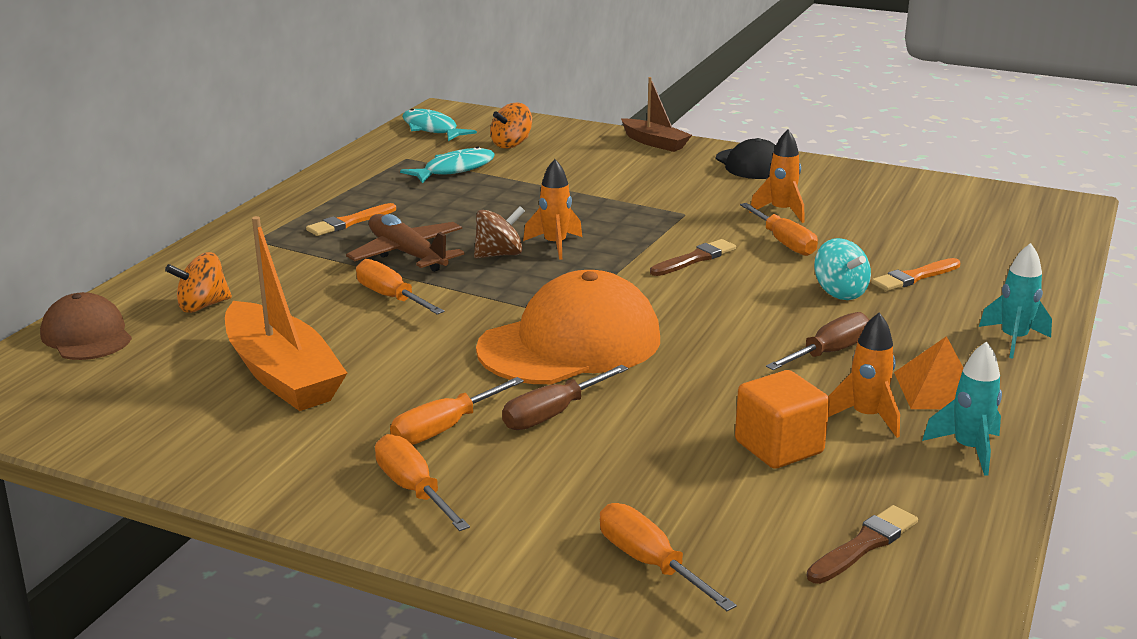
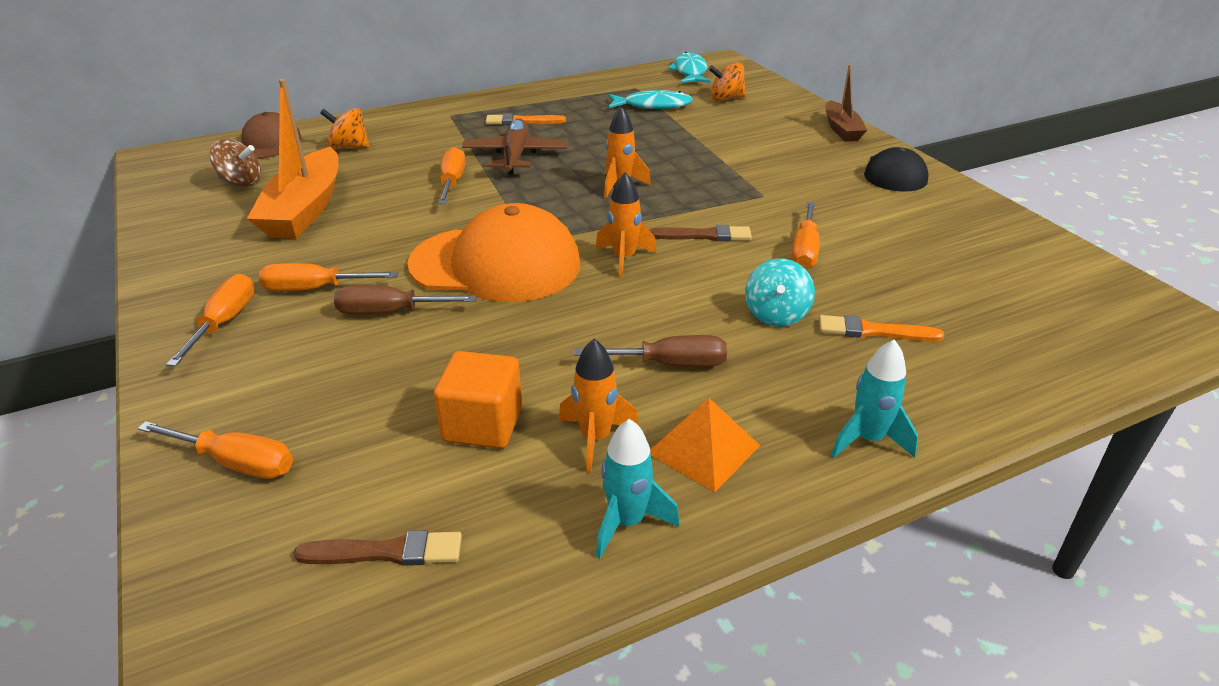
camera: 40 degrees right, 10 degrees up
brown spinning top [474,206,525,258] -> brown spinning top moved to [209,139,261,187]
orange screwdriver [600,503,737,611] -> orange screwdriver turned 105 degrees clockwise [137,421,293,479]
orange rocket [749,130,804,223] -> orange rocket moved to [595,172,657,278]

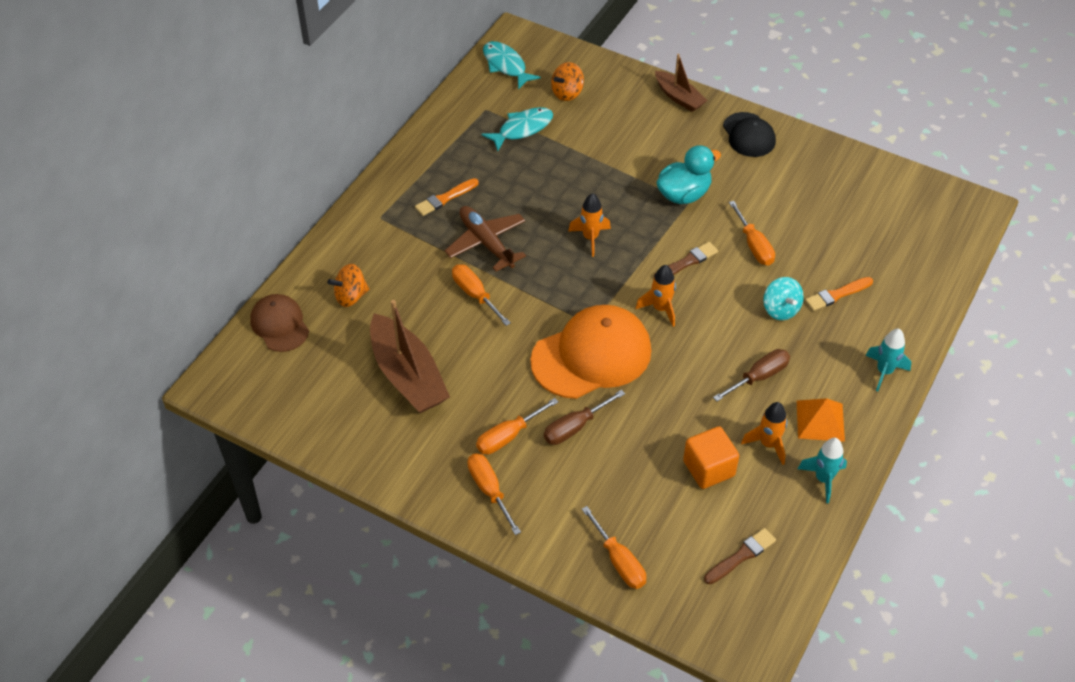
camera: 35 degrees left, 15 degrees up
orange screwdriver [137,421,293,479] -> orange screwdriver turned 75 degrees clockwise [582,506,646,589]
brown spinning top [209,139,261,187] -> none
orange boat [247,79,338,239] -> brown boat [370,300,450,413]
none -> turquoise duck [657,145,721,204]

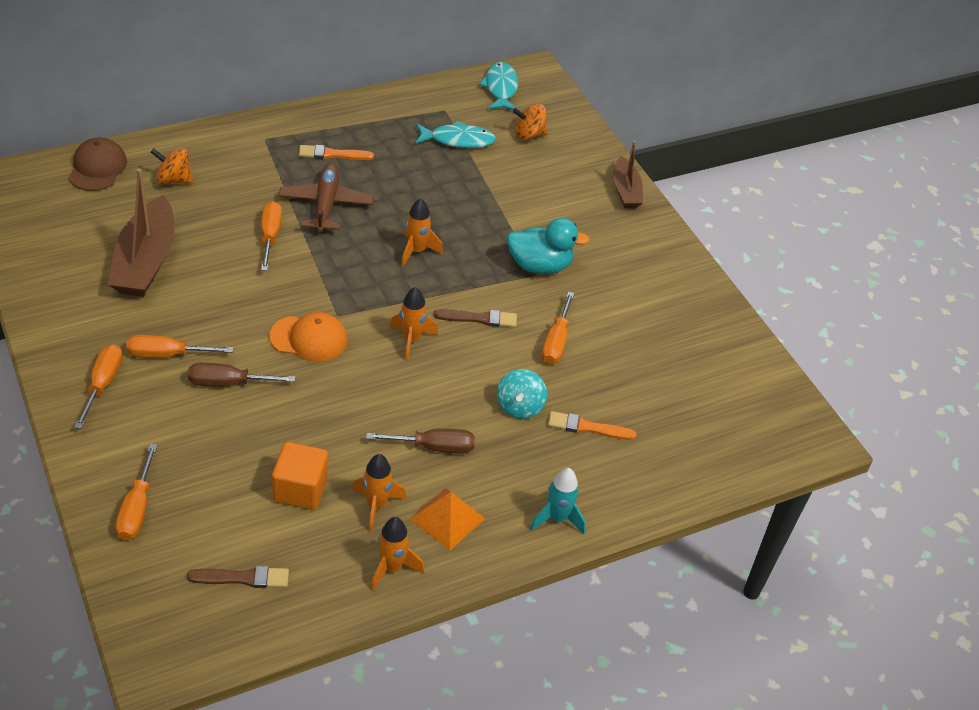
camera: 30 degrees right, 5 degrees down
orange cap [530,305,651,399] -> orange cap [269,312,348,362], size x0.57
black cap [723,112,776,157] -> none
turquoise rocket [798,438,847,503] -> orange rocket [371,517,424,591]

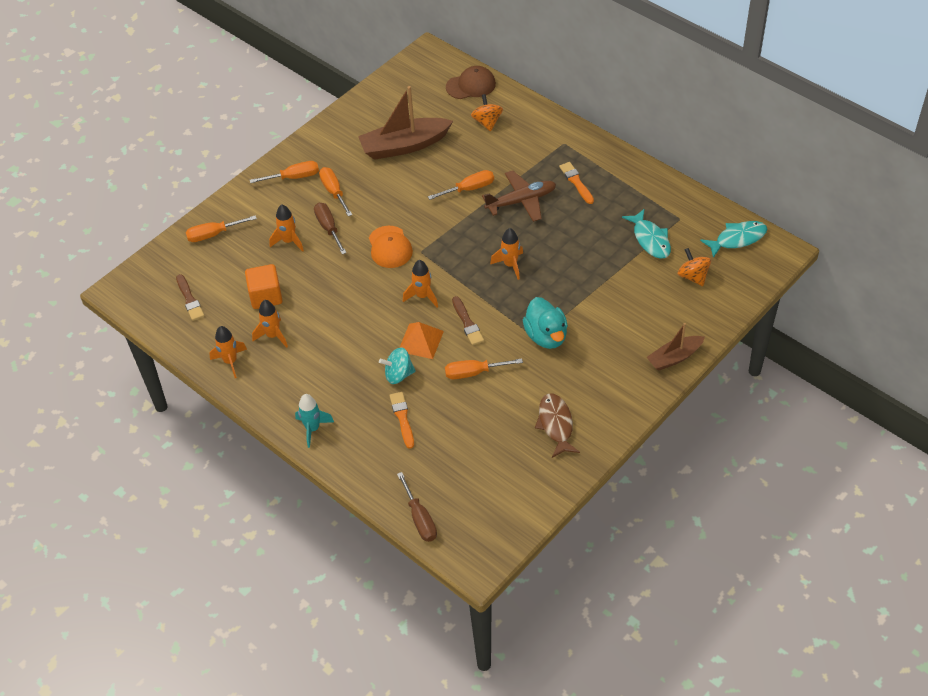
camera: 75 degrees right, 5 degrees up
brown screwdriver [366,429,475,453] -> brown screwdriver moved to [397,472,437,542]
orange pyramid [410,488,486,551] -> orange pyramid moved to [399,322,444,359]
none -> orange rocket [269,204,304,252]
none -> brown fish [535,393,580,458]

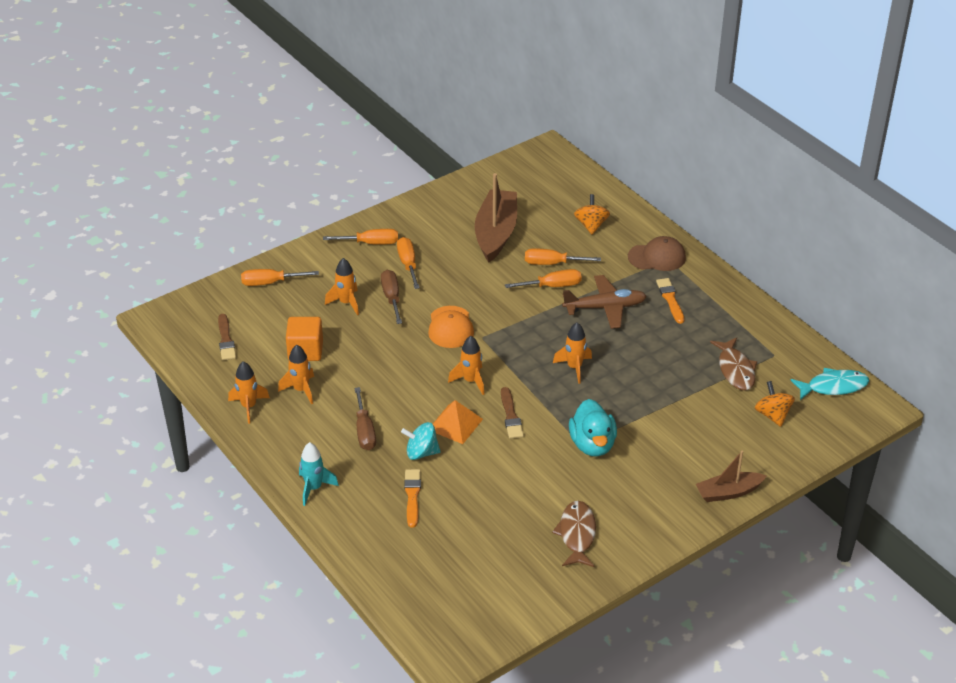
camera: 10 degrees right, 10 degrees down
brown boat [358,86,453,160] -> brown boat turned 105 degrees clockwise [475,173,517,263]
brown screwdriver [397,472,437,542] -> brown screwdriver moved to [354,387,376,450]
orange screwdriver [445,359,523,379] -> orange screwdriver moved to [525,248,601,265]
brown cap [446,66,496,99] -> brown cap moved to [628,236,686,271]
turquoise fish [622,209,671,259] -> brown fish [710,337,757,390]

